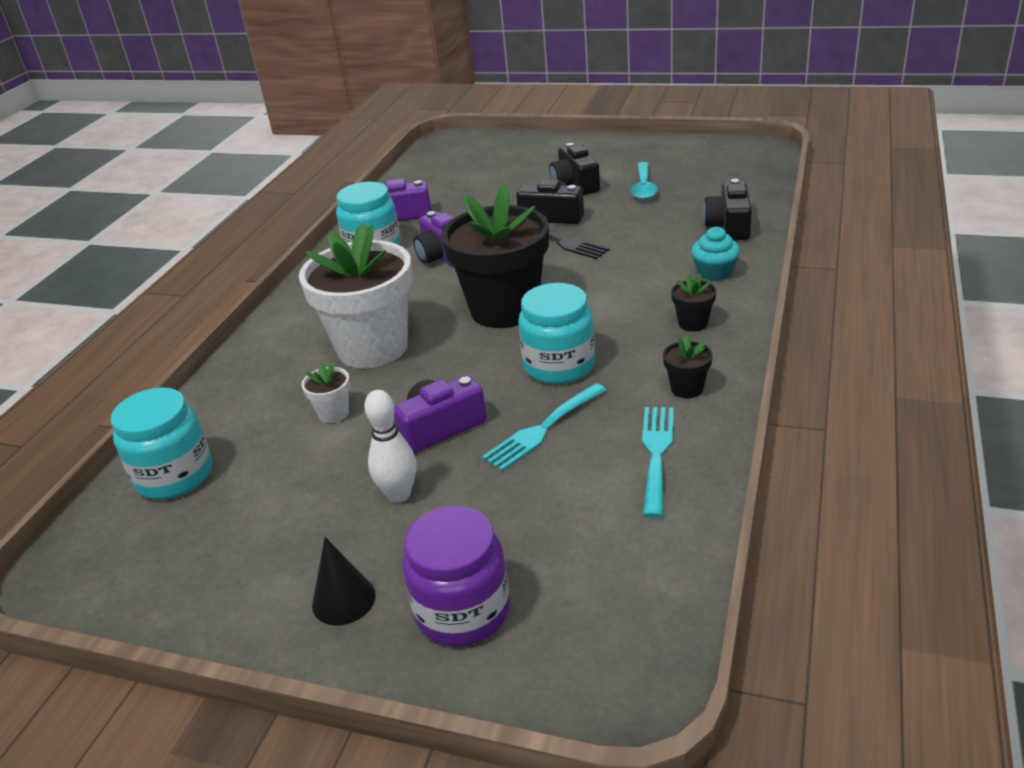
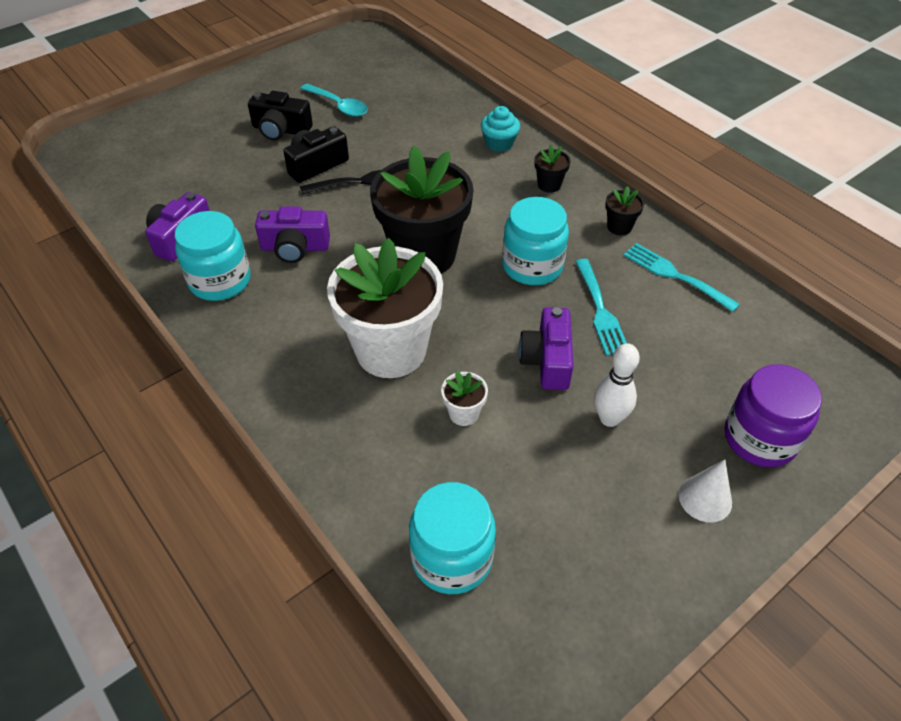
camera: 60 degrees left, 15 degrees up
black cone [312,537,375,625] -> white cone [679,459,732,522]
black camera [703,179,752,240] -> none

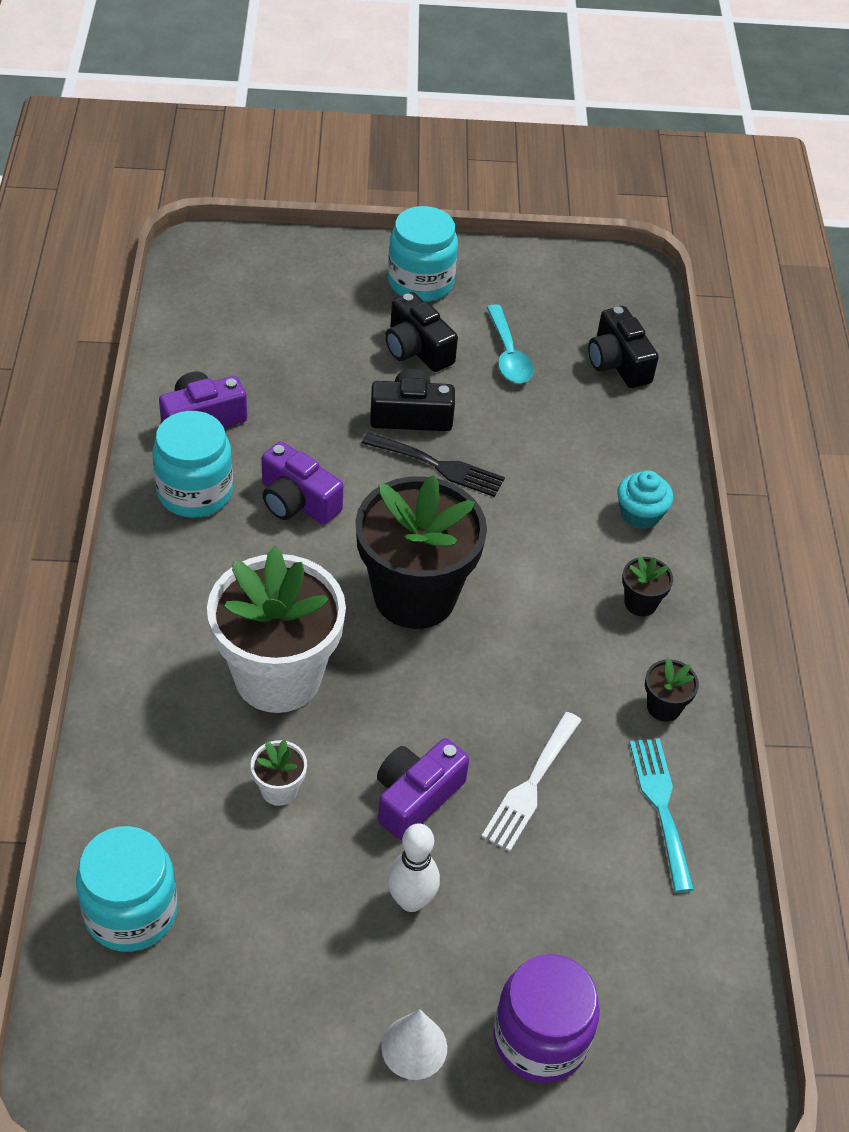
camera: 35 degrees right, 0 degrees up
turquoise jar [502,197,569,285] -> turquoise jar moved to [388,206,458,302]
turquoise fork [575,259,627,356] -> white fork [481,712,582,851]
none -> black camera [588,306,659,388]

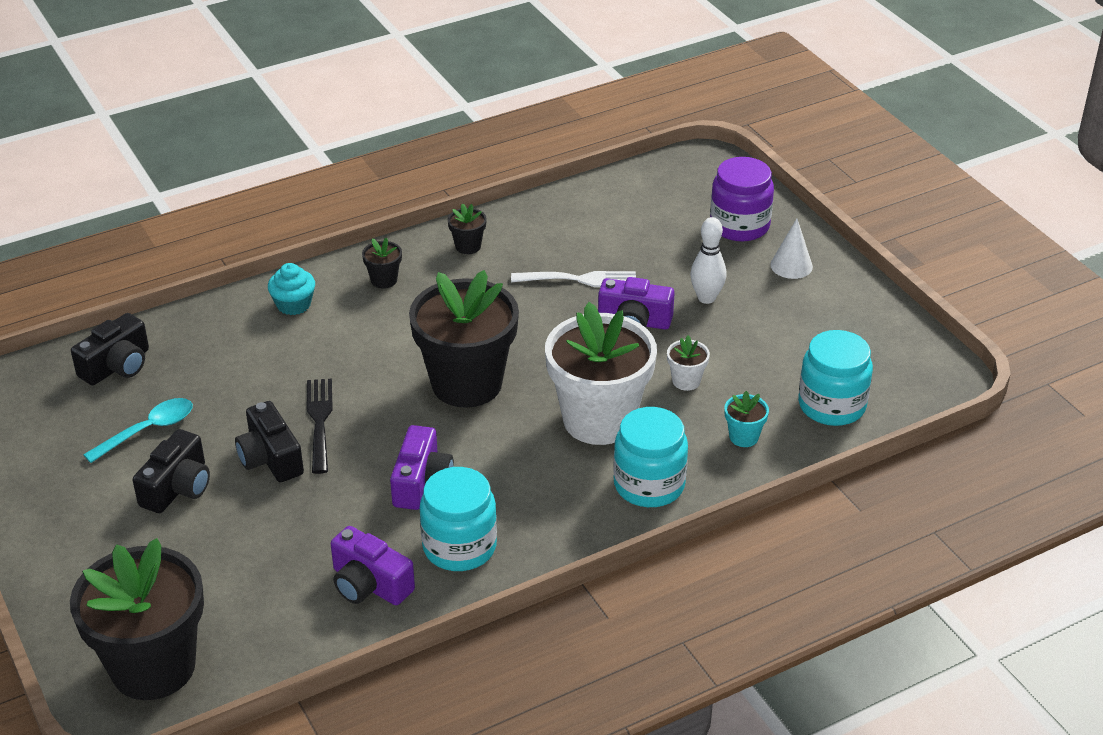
camera: 115 degrees left, 10 degrees down
turquoise jar [388,206,458,302] -> turquoise jar moved to [613,407,688,507]
turquoise fork [629,738,694,892] -> none
none -> black flower pot [70,538,204,700]
none -> turquoise flower pot [724,391,769,447]

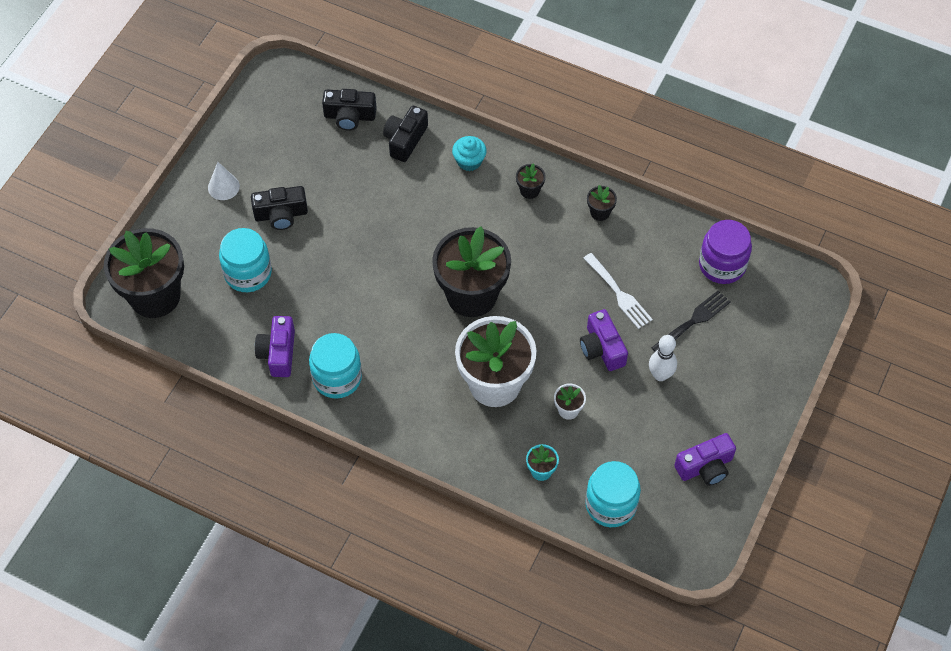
camera: 55 degrees right, 20 degrees up
turquoise spoon [83,398,193,463] -> none
black camera [235,401,304,482] -> black camera moved to [383,106,428,162]
black fork [307,378,333,474] -> black fork moved to [651,290,731,352]
purple camera [390,425,454,510] -> purple camera moved to [674,433,736,486]
turquoise jar [613,407,688,507] -> turquoise jar moved to [219,228,272,292]
purple jar [710,157,774,242] -> purple jar moved to [699,220,752,284]
white cone [770,218,813,279] -> white cone moved to [208,162,240,200]

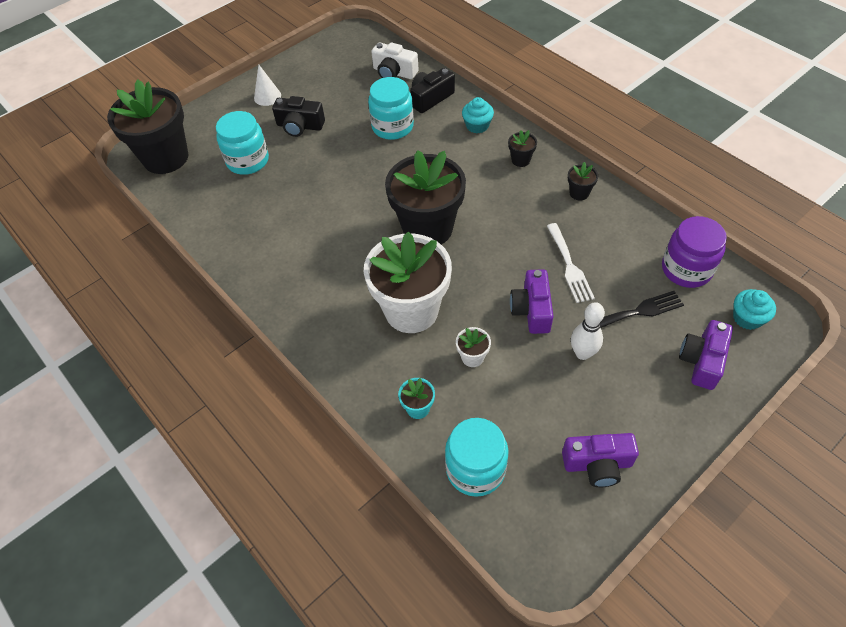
camera: 25 degrees right, 5 degrees down
purple camera [255,316,295,377] -> purple camera moved to [679,320,733,390]
turquoise jar [309,333,362,399] -> turquoise jar moved to [368,77,414,140]
black camera [322,89,376,131] -> white camera [371,42,419,79]
none -> turquoise cupcake [733,289,776,330]

